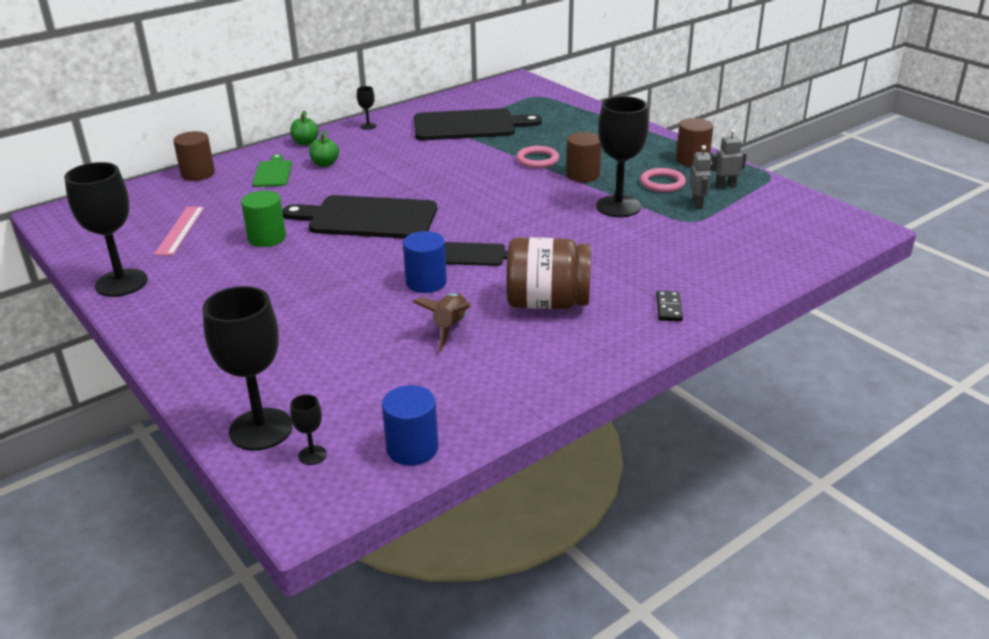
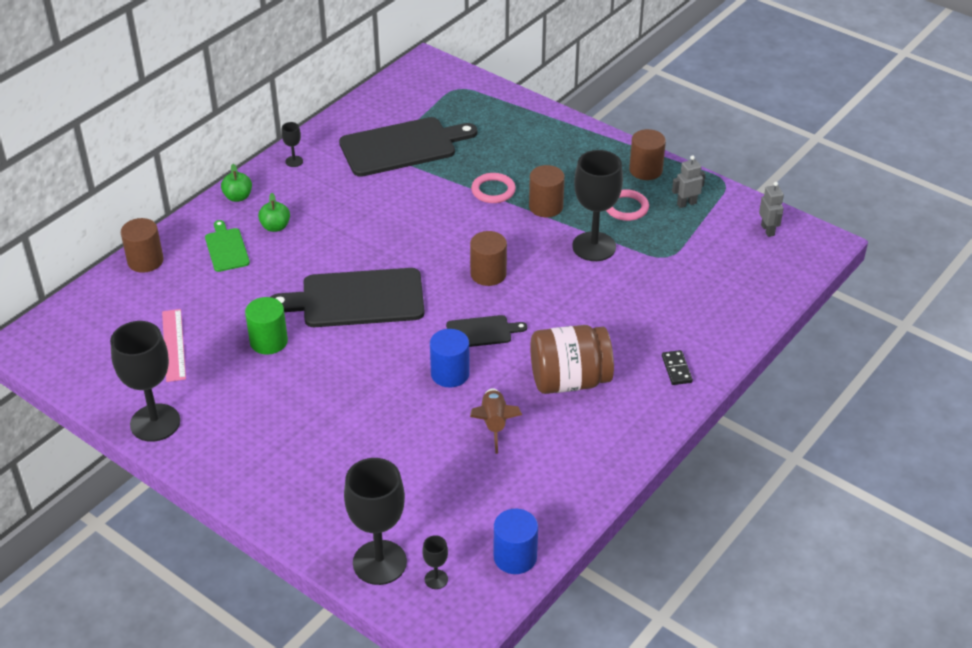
camera: 15 degrees left, 10 degrees up
grey robot [690,145,712,209] -> grey robot moved to [759,182,784,237]
none -> brown cylinder [470,231,507,286]

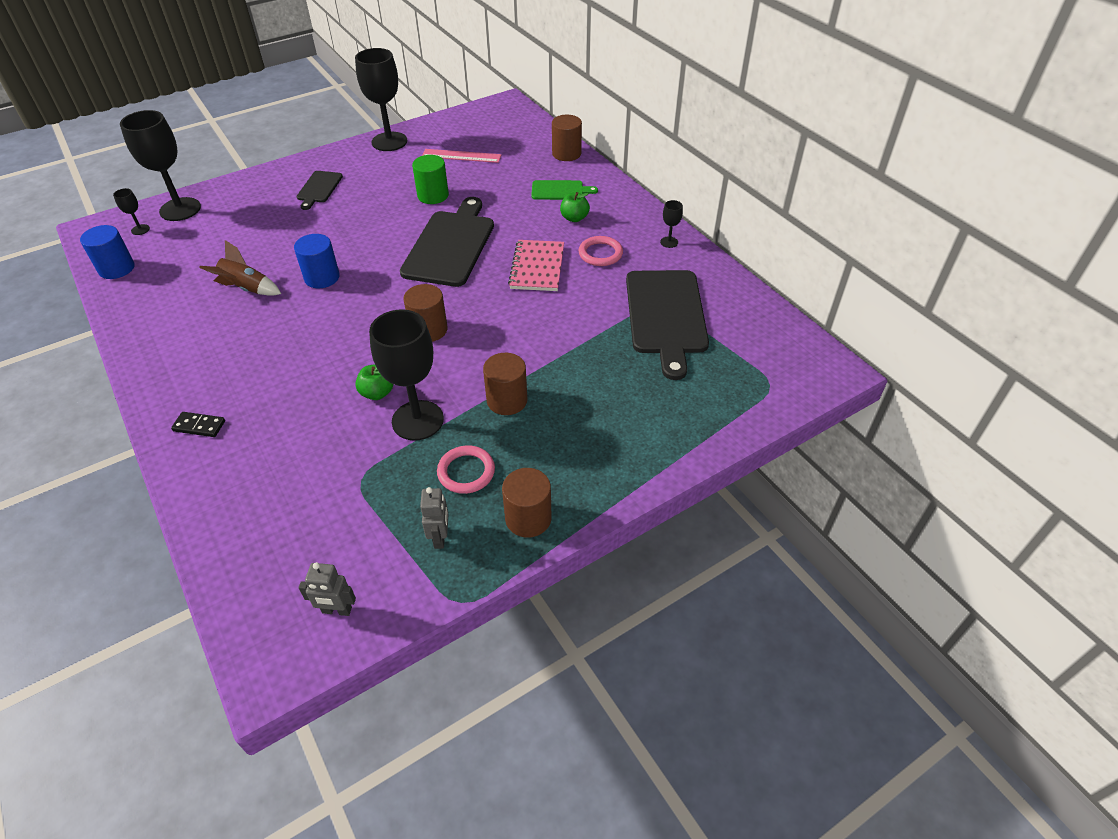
camera: 110 degrees right, 5 degrees up
green apple [221,164,252,202] -> green apple moved to [355,364,393,400]
black cutting board [446,315,527,347] -> black cutting board moved to [296,171,343,210]
pink ring [471,173,516,203] -> pink ring moved to [579,236,623,266]
brown jar [530,325,614,394] -> none
none -> pink notebook [508,240,564,291]

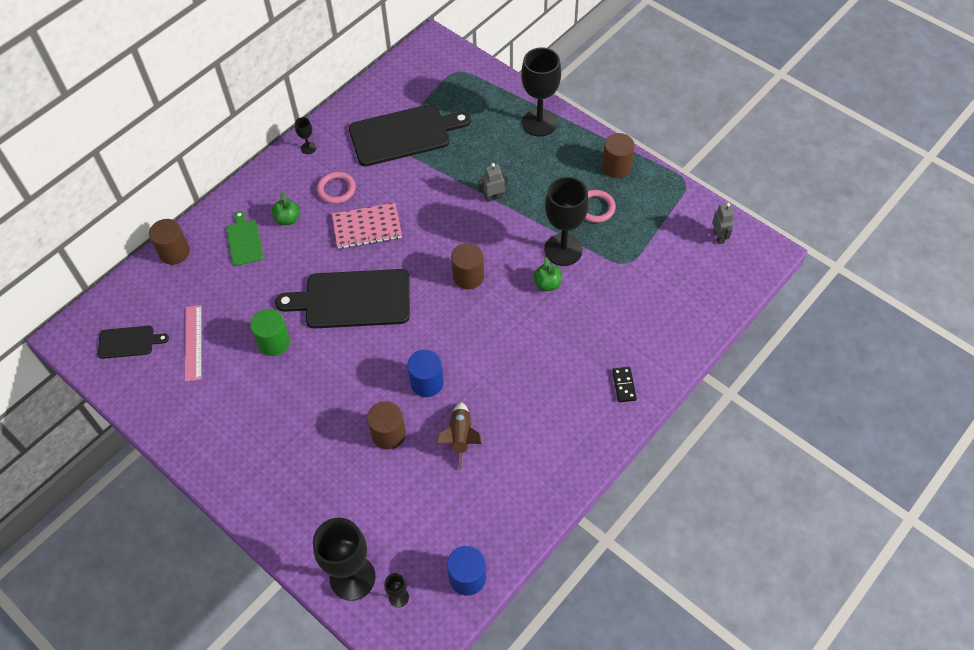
camera: 105 degrees left, 10 degrees up
black cutting board [296,171,343,210] -> black cutting board moved to [97,326,169,359]
black goblet [355,48,407,151] -> black goblet moved to [521,47,561,137]
grey robot [420,487,448,549] -> grey robot moved to [478,163,508,202]
brown cylinder [483,353,528,415] -> brown cylinder moved to [367,401,406,450]

